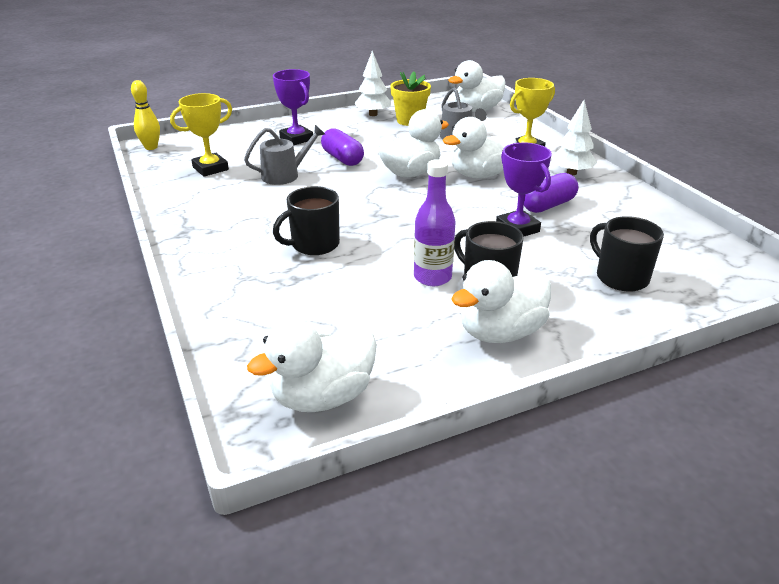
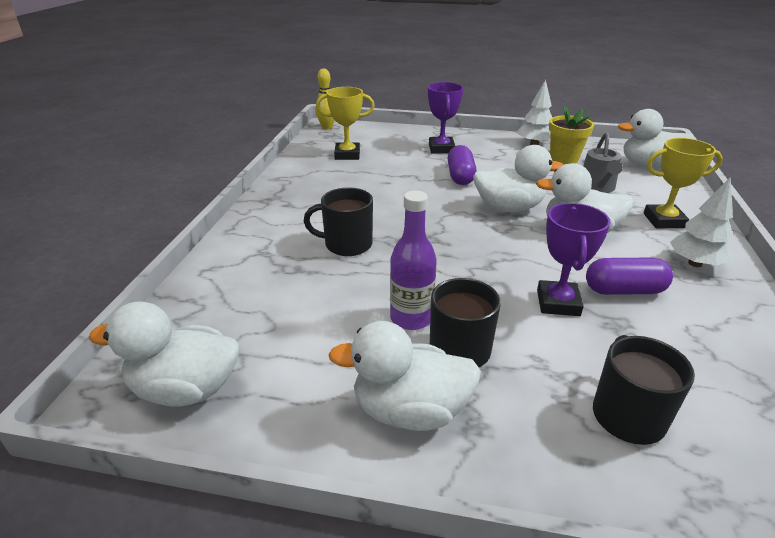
camera: 35 degrees right, 0 degrees up
grey watering can [244,125,325,185] -> none

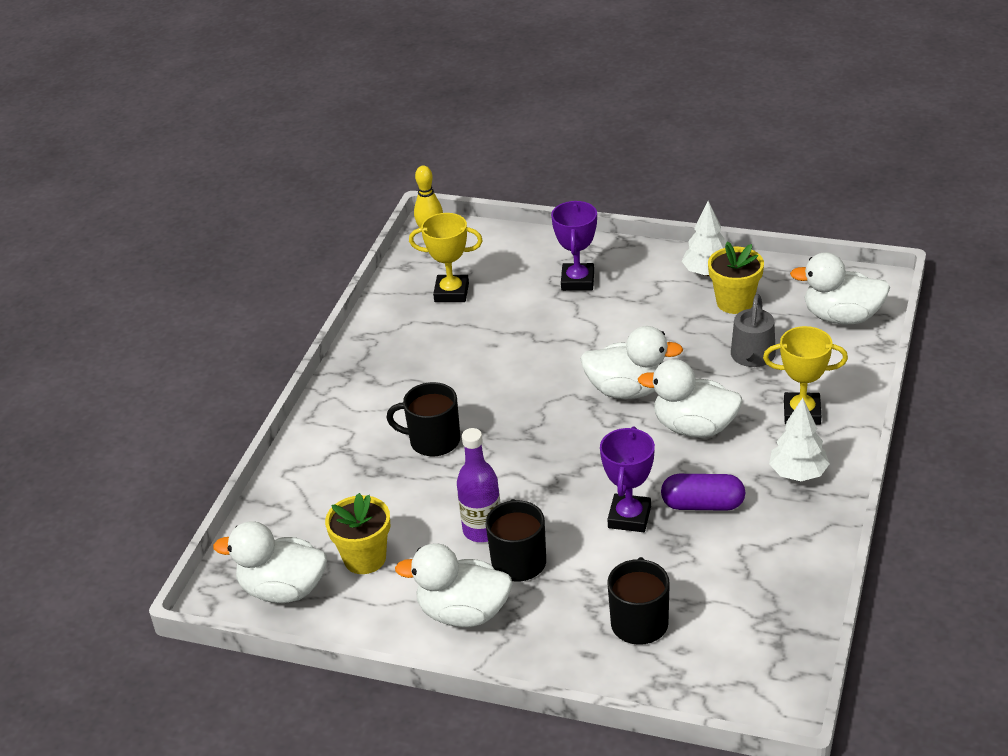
camera: 10 degrees right, 5 degrees up
purple capsule [448,145,477,185] -> none
none -> yellow flower pot [325,493,391,574]

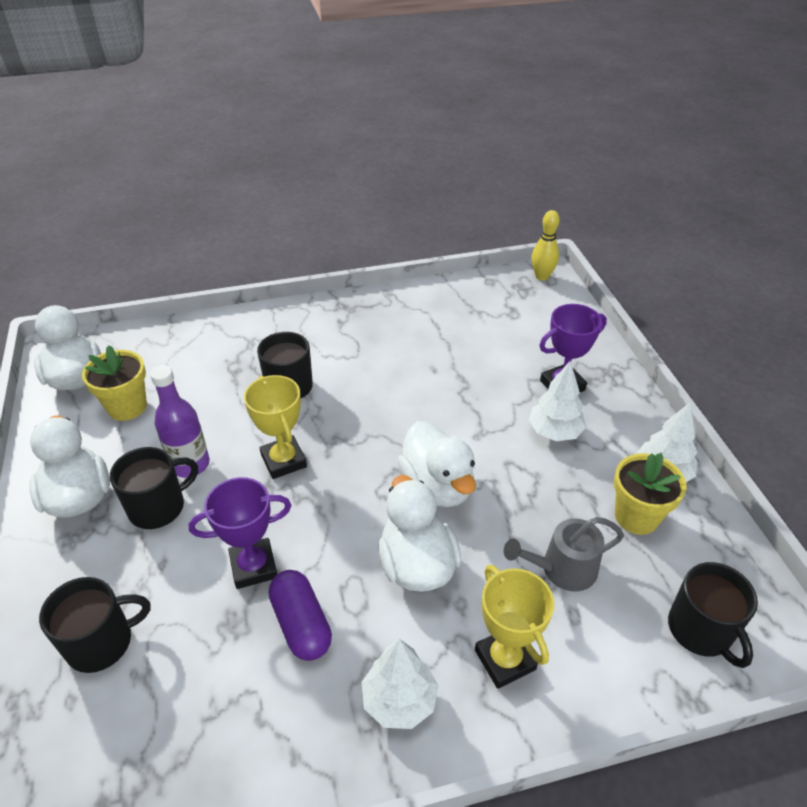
camera: 55 degrees right, 5 degrees up
yellow trophy [409,213,483,302] -> yellow trophy moved to [244,375,307,479]
white duck [790,252,890,324] -> black mug [668,562,758,668]
none -> white tree [529,361,586,441]

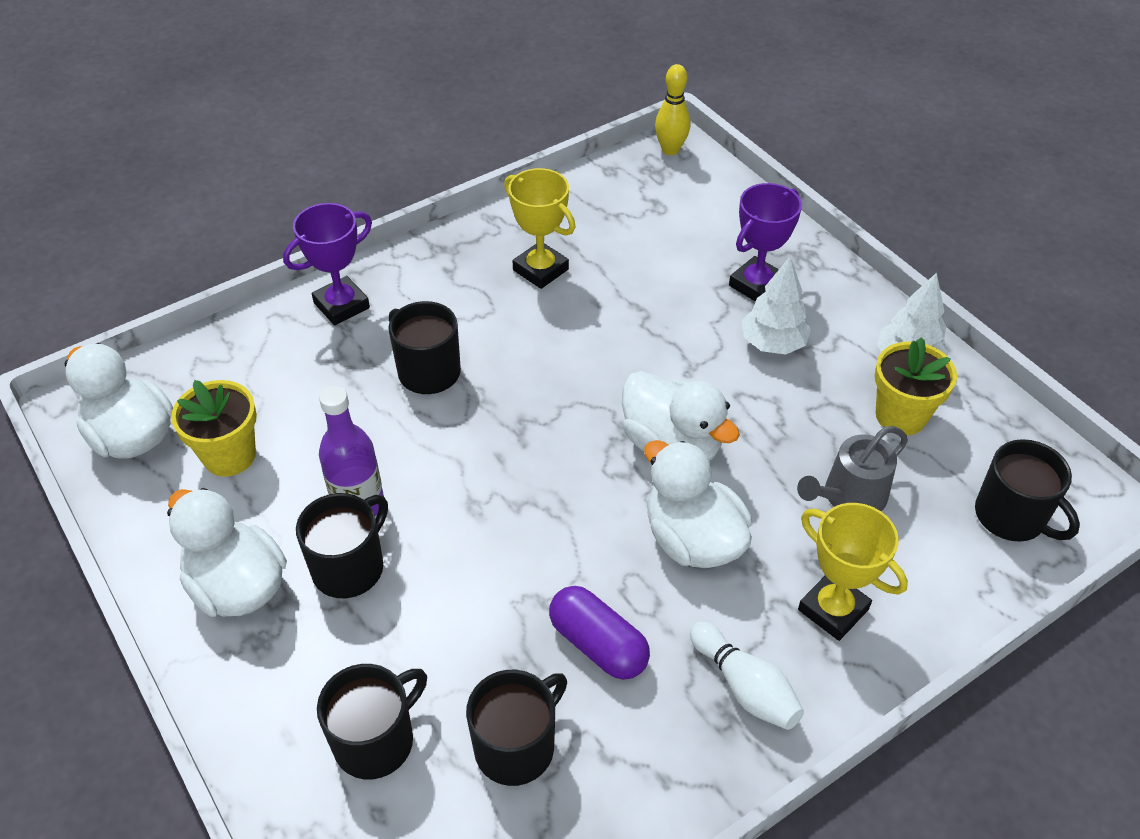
camera: 20 degrees left, 5 degrees up
purple trophy [189,477,292,589] -> purple trophy moved to [283,203,372,325]
yellow trophy [244,375,307,479] -> yellow trophy moved to [504,168,575,289]
white tree [362,639,439,729] -> white bowling pin [690,622,804,730]
none -> black mug [466,670,567,786]

